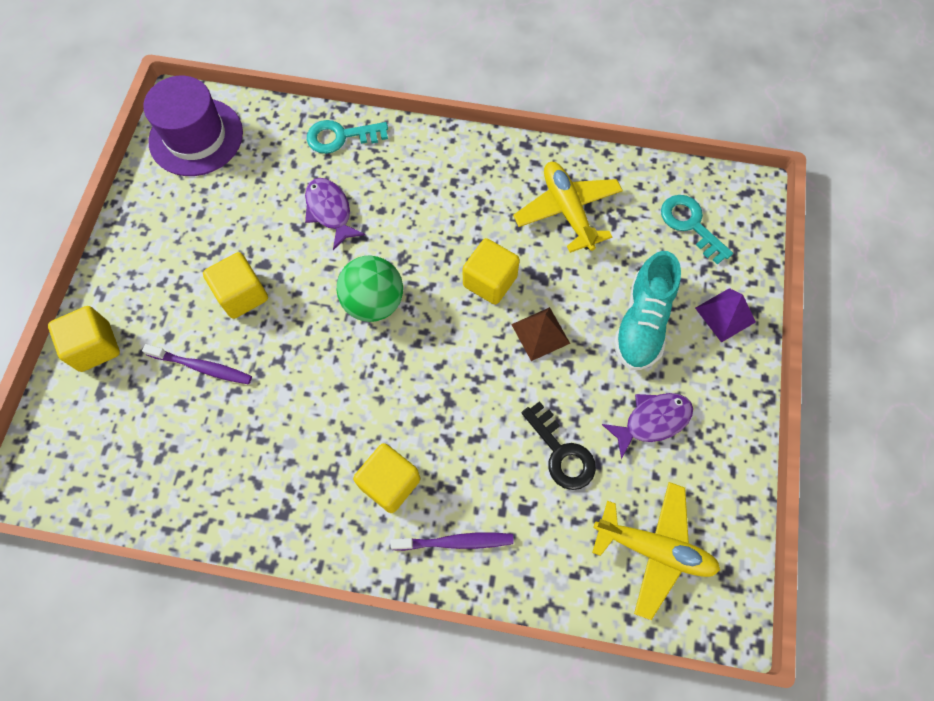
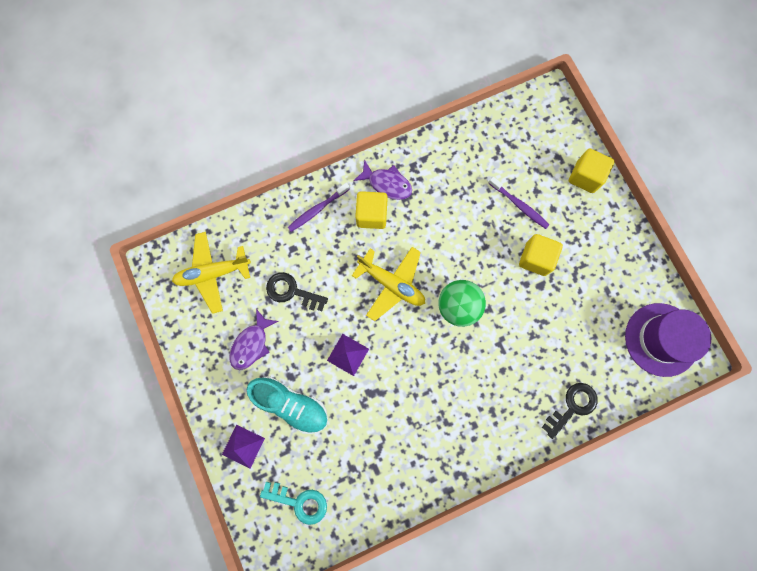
camera: 145 degrees right, 10 degrees up
purple toothbrush [142,344,252,384] -> purple toothbrush turned 120 degrees counterclockwise [489,177,549,229]
purple fish [305,178,365,250] -> purple fish moved to [353,160,412,200]
turquoise key [307,120,388,154] -> black key [542,383,598,439]
yellow cube [463,238,520,305] -> none
brown pyramid [511,307,570,361] -> purple pyramid [327,334,369,376]
yellow plane [513,162,623,253] -> yellow plane moved to [352,247,425,321]
turquoise shoe [614,251,681,370] -> turquoise shoe turned 135 degrees clockwise [246,376,328,434]

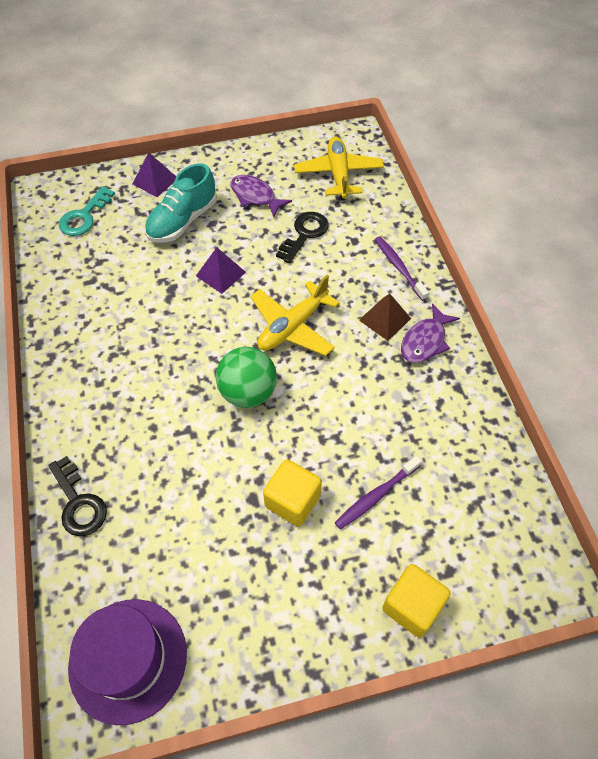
camera: 100 degrees right, 20 degrees down
yellow cube [355,191,388,229] -> brown pyramid [359,294,411,341]

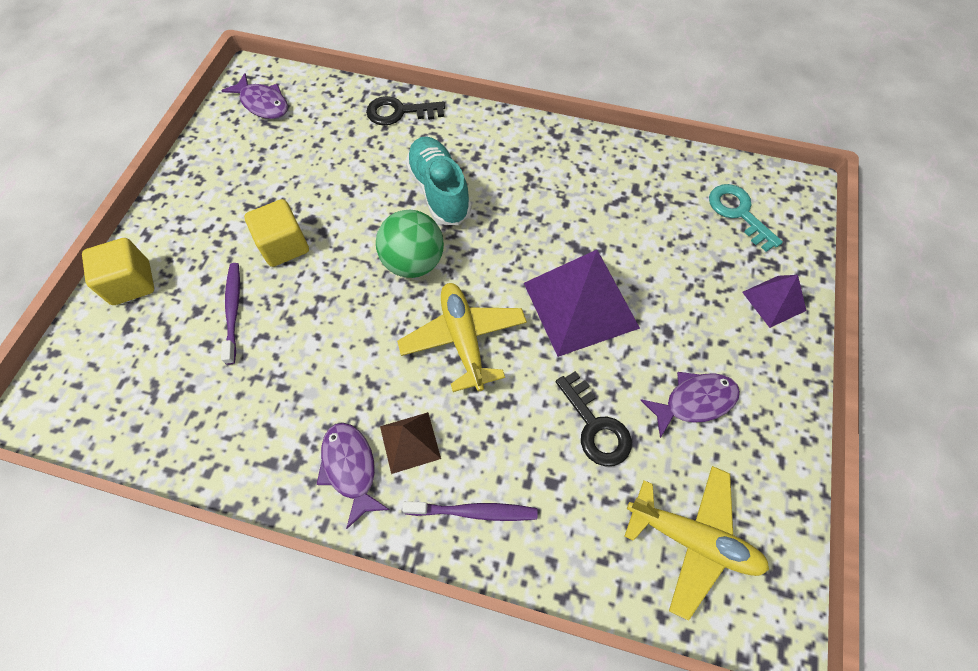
camera: 120 degrees right, 5 degrees up
purple hat [68,599,187,725] -> purple fish [221,73,288,119]
turquoise shoe [145,163,217,242] -> turquoise shoe moved to [406,136,471,225]
purple pyramid [196,247,246,294] -> purple pyramid [524,250,640,357], size x1.95

